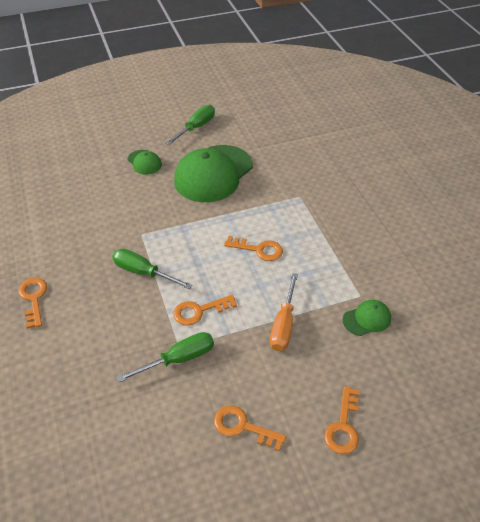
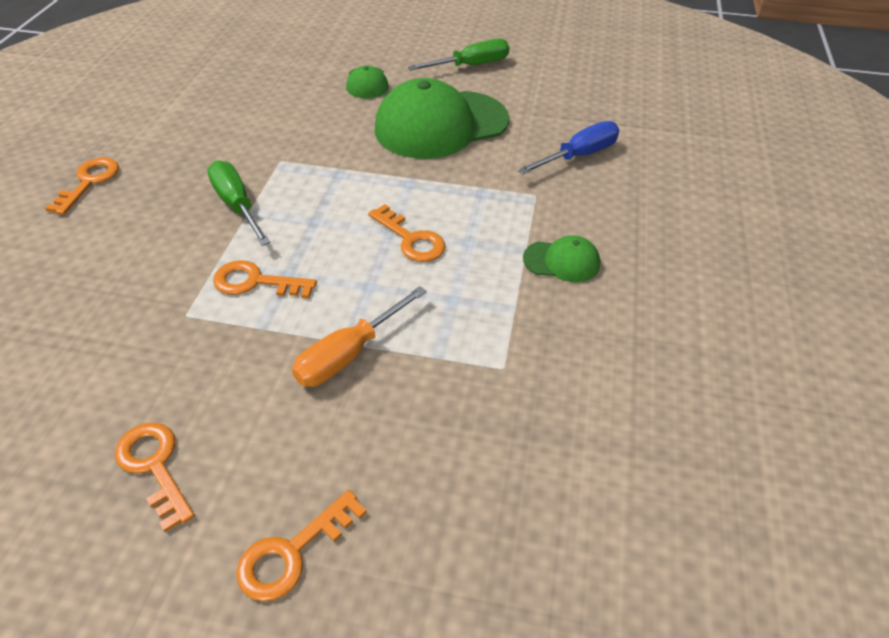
camera: 30 degrees right, 0 degrees up
green screwdriver [117,332,214,382] -> none
green cap [343,300,391,336] -> green cap moved to [523,235,600,282]
none -> blue screwdriver [518,121,619,174]

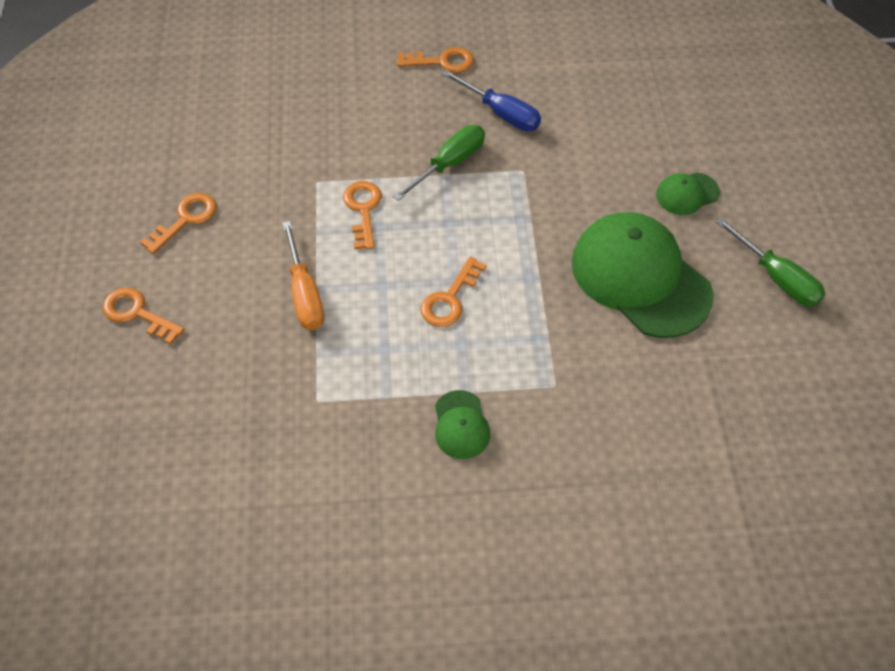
camera: 75 degrees right, 10 degrees up
orange screwdriver [292,286,427,387] -> orange screwdriver turned 135 degrees counterclockwise [282,221,324,330]
blue screwdriver [518,121,619,174] -> blue screwdriver moved to [442,70,541,131]

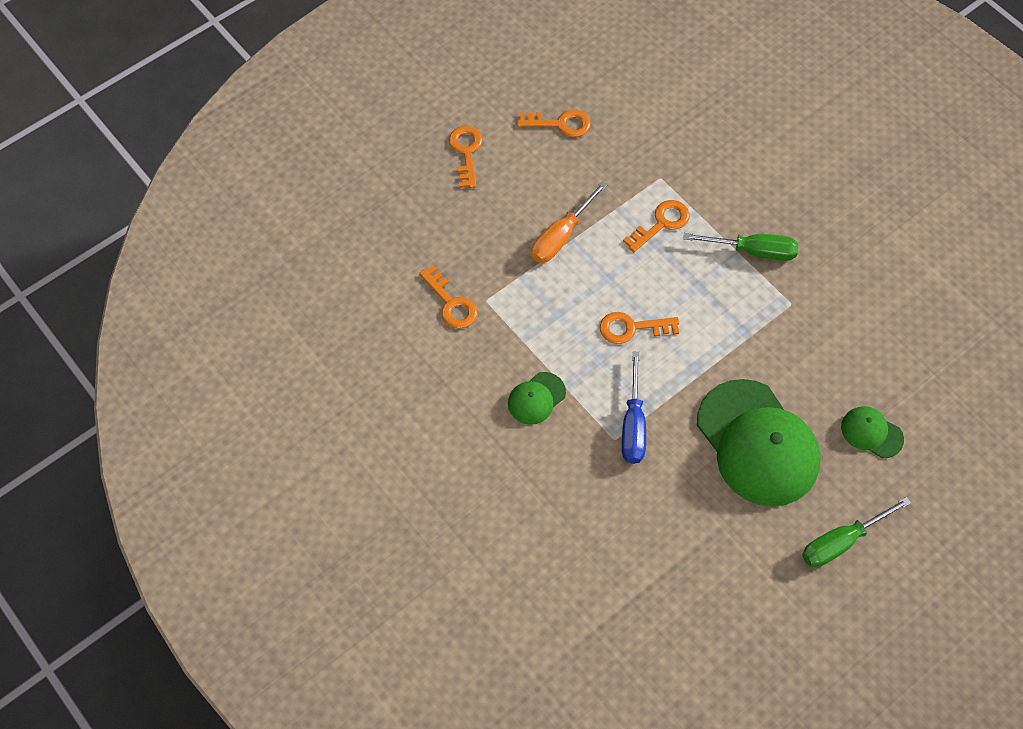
camera: 55 degrees right, 5 degrees up
orange key [397,47,474,73] -> orange key moved to [419,265,478,329]
blue screwdriver [442,70,541,131] -> blue screwdriver moved to [622,351,646,464]
green cap [571,212,714,338] -> green cap turned 135 degrees clockwise [697,379,821,507]
green screwdriver [715,217,825,307] -> green screwdriver turned 45 degrees clockwise [802,497,911,567]

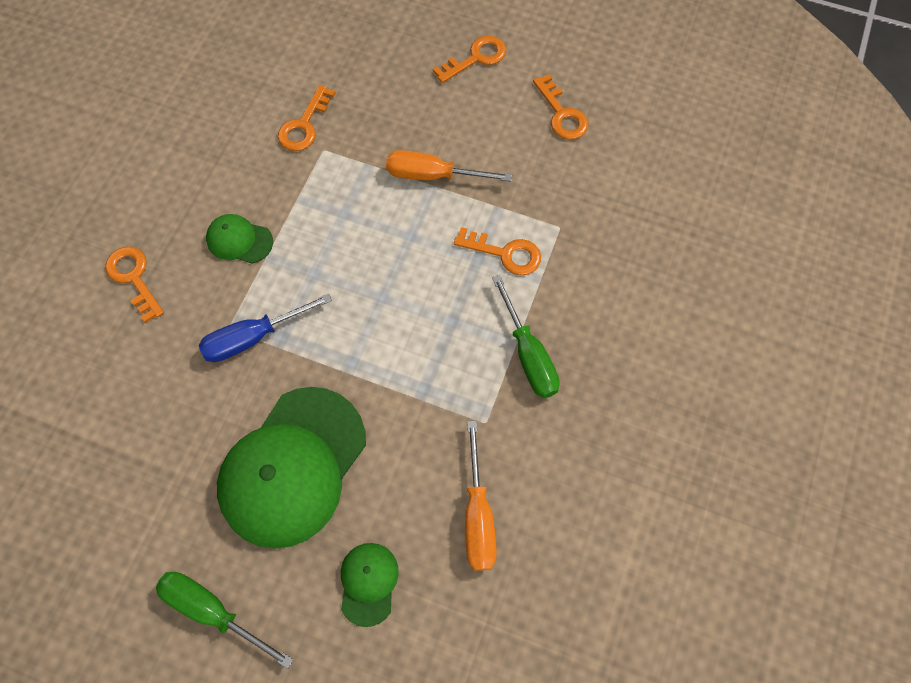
camera: 60 degrees right, 5 degrees up
orange key [600,312,679,344] -> orange key moved to [105,246,164,323]
none -> orange screwdriver [465,421,497,571]

